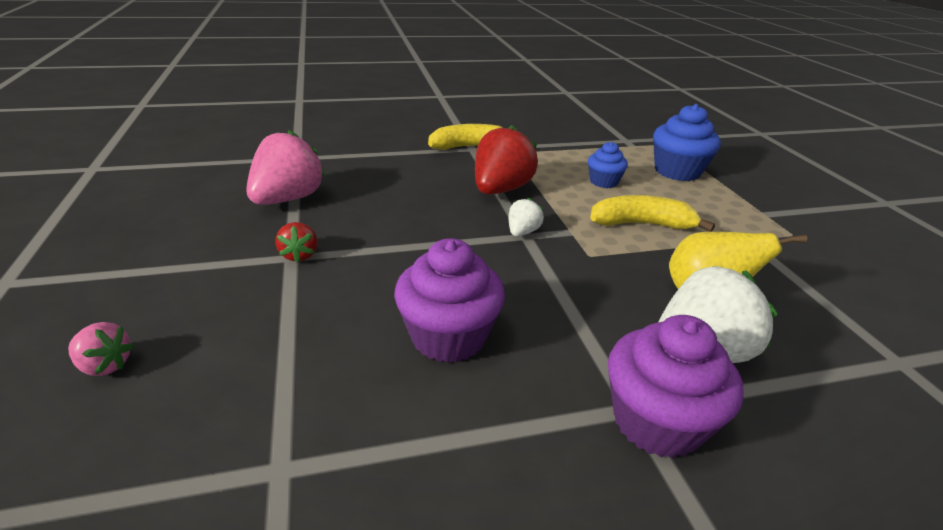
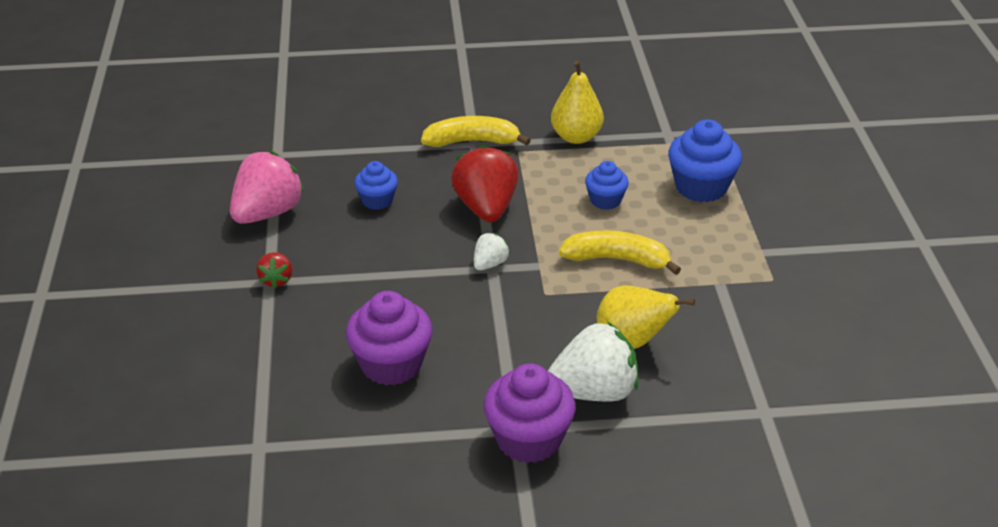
camera: 10 degrees right, 5 degrees up
pink strawberry [68,322,134,376] -> none
red strawberry [475,125,538,195] -> red strawberry turned 45 degrees counterclockwise [451,145,519,222]
none -> blue cupcake [354,161,398,210]
none -> yellow pear [551,61,604,144]

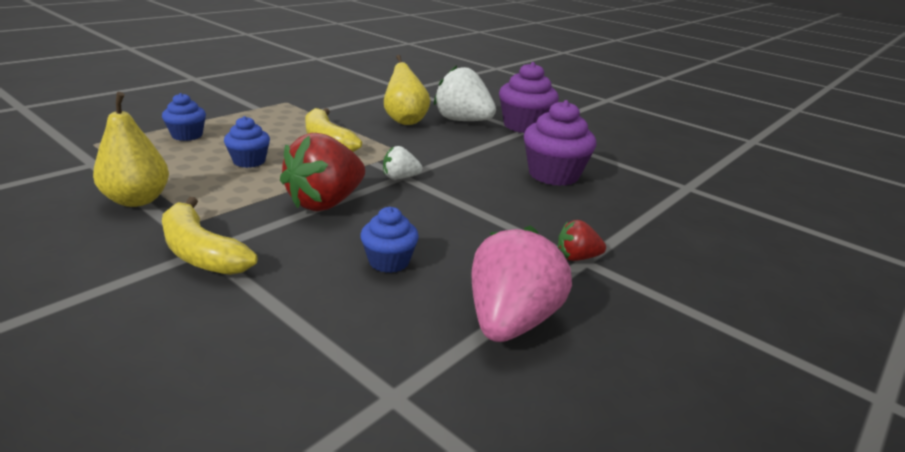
camera: 135 degrees left, 10 degrees down
pink strawberry [230,151,305,224] -> pink strawberry turned 120 degrees clockwise [472,225,572,342]
red strawberry [256,252,293,288] -> red strawberry turned 135 degrees counterclockwise [558,220,606,261]
blue cupcake [668,119,742,202] -> blue cupcake [162,93,206,141], size x0.59

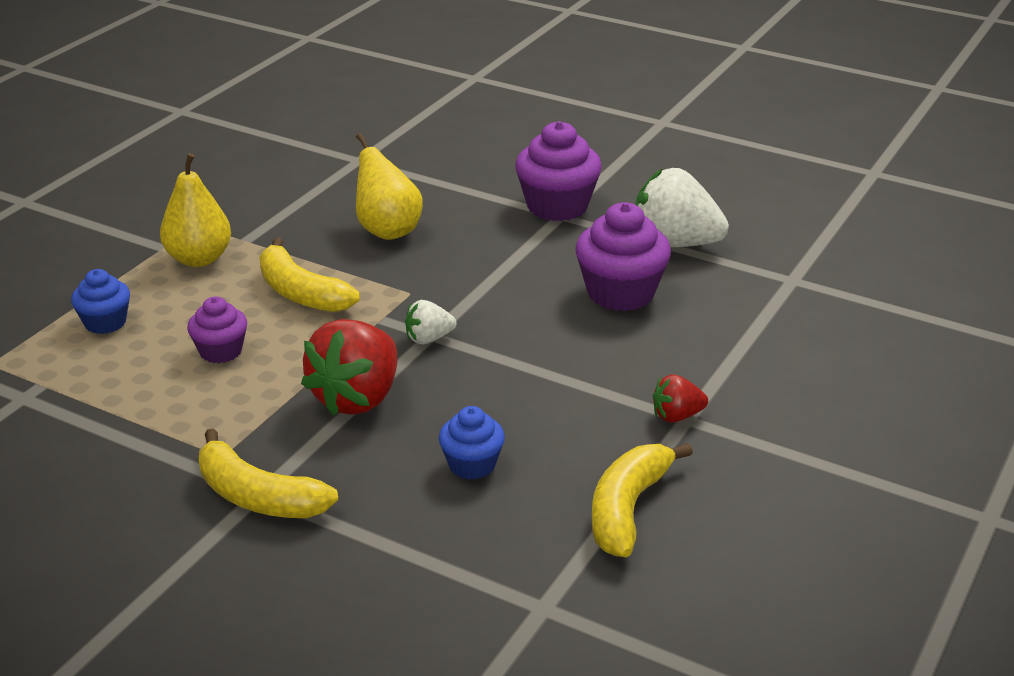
camera: 10 degrees left, 5 degrees up
yellow pear [93,92,169,207] -> yellow pear moved to [160,153,231,267]
blue cupcake [224,116,270,168] -> purple cupcake [187,297,247,363]
white strawberry [434,65,496,121] -> white strawberry moved to [635,168,729,247]
pink strawberry [472,225,572,342] -> yellow banana [592,443,693,557]

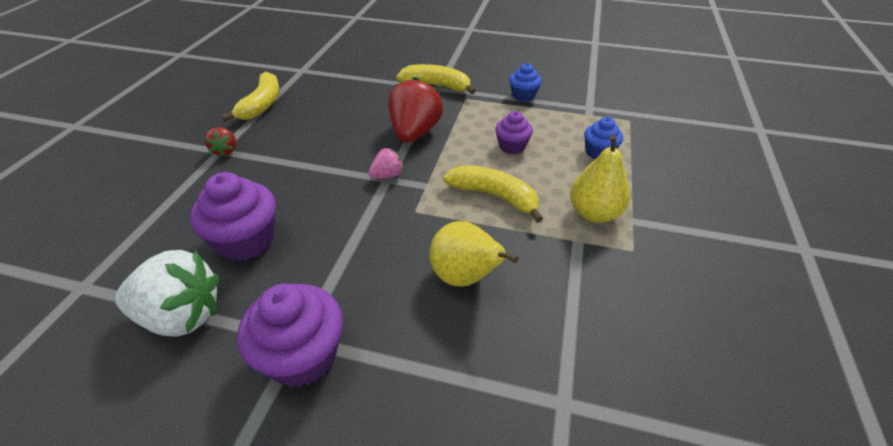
camera: 165 degrees right, 10 degrees up
white strawberry [405,300,456,344] -> pink strawberry [368,148,404,179]
blue cupcake [439,406,505,480] -> blue cupcake moved to [509,63,542,102]
red strawberry [653,374,708,423] -> red strawberry turned 105 degrees clockwise [204,127,236,157]

